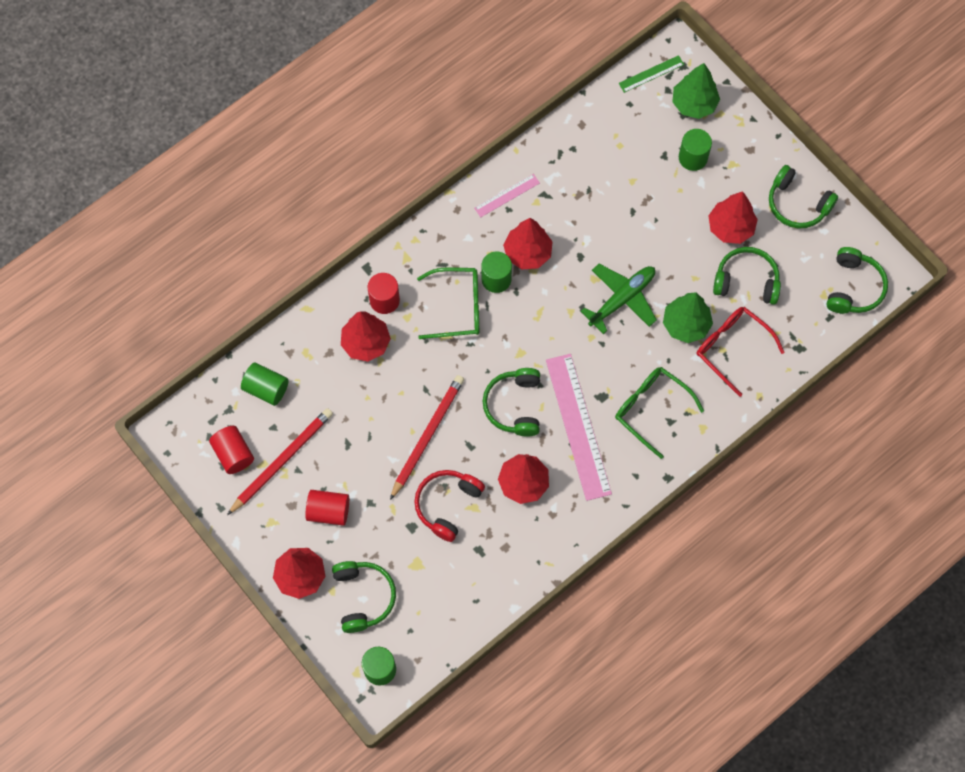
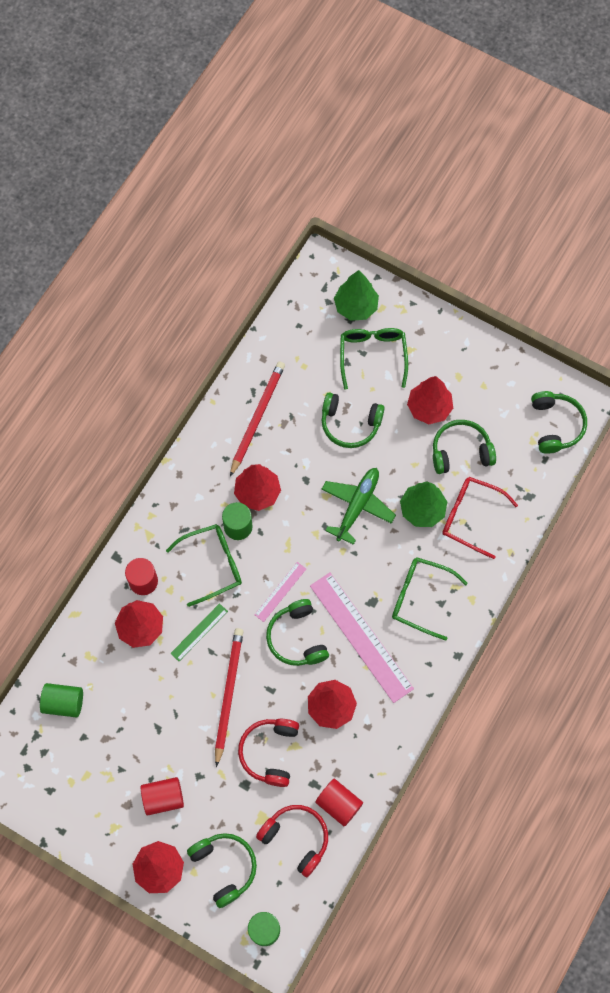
camera: 20 degrees left, 0 degrees up
red cylinder [209,426,254,474] -> red cylinder moved to [315,779,363,827]
red pencil [227,408,333,515] -> red pencil moved to [230,361,285,477]
pink ruler [474,174,540,217] -> pink ruler moved to [254,562,306,622]
green ruler [618,55,684,93] -> green ruler moved to [170,603,228,661]
green cylinder [679,129,712,171] -> green glasses [340,328,408,390]
green headphones [769,165,838,229] -> green headphones moved to [322,392,385,448]
none -> red headphones [256,805,328,877]

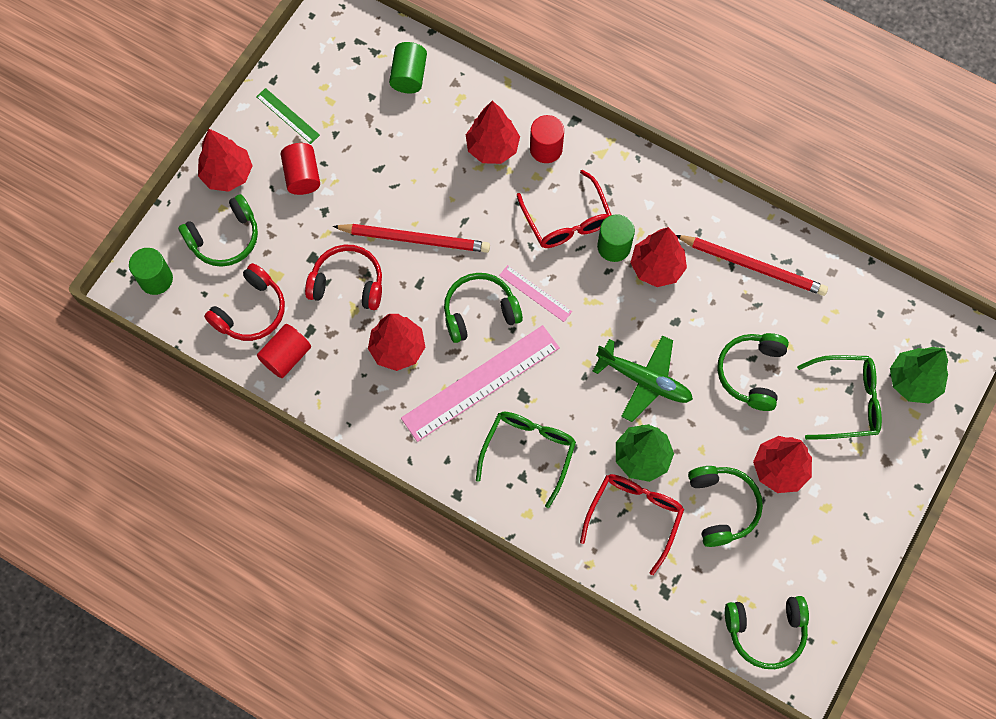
camera: 90 degrees right, 0 degrees up
green glasses [166,524,242,607] -> red glasses [517,170,611,248]
green ruler [170,603,228,661] -> green ruler moved to [256,88,320,144]

